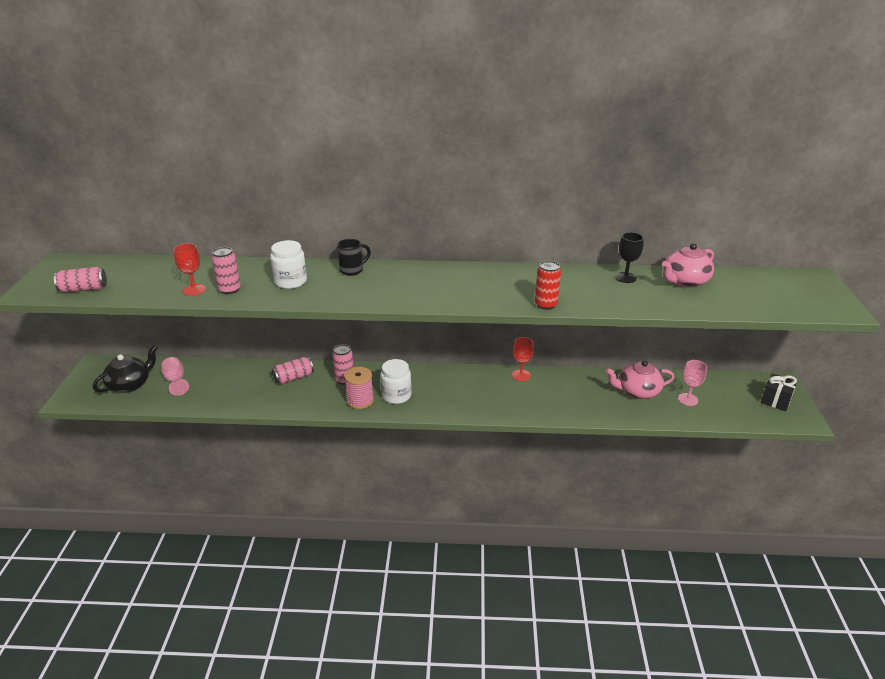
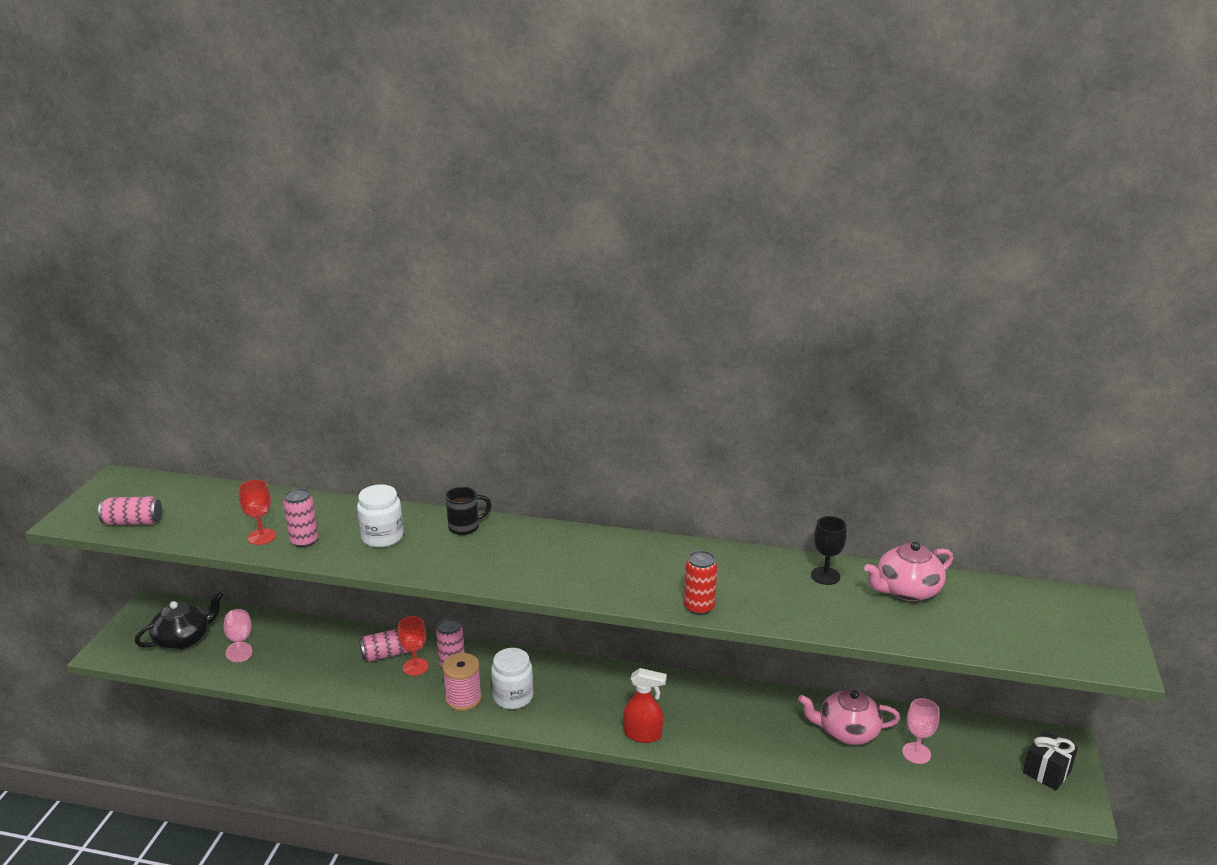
camera: 10 degrees right, 5 degrees down
red goblet [512,337,534,381] -> red goblet moved to [398,616,429,676]
none -> red spray bottle [623,668,667,743]

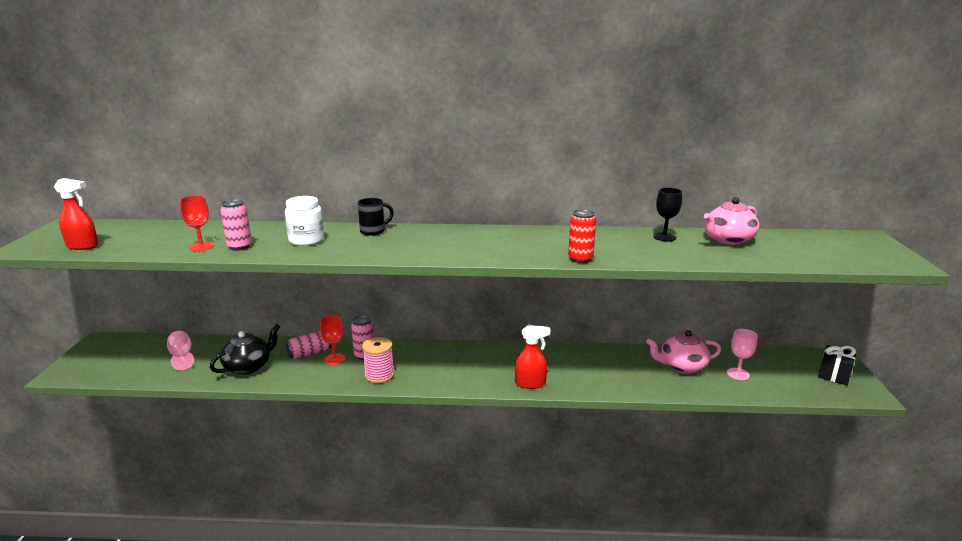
camera: 10 degrees left, 5 degrees down
pink can [98,496,162,525] -> red spray bottle [54,178,99,250]
black teapot [135,591,224,650] -> black teapot moved to [210,324,280,375]
white jar [491,648,533,709] -> none

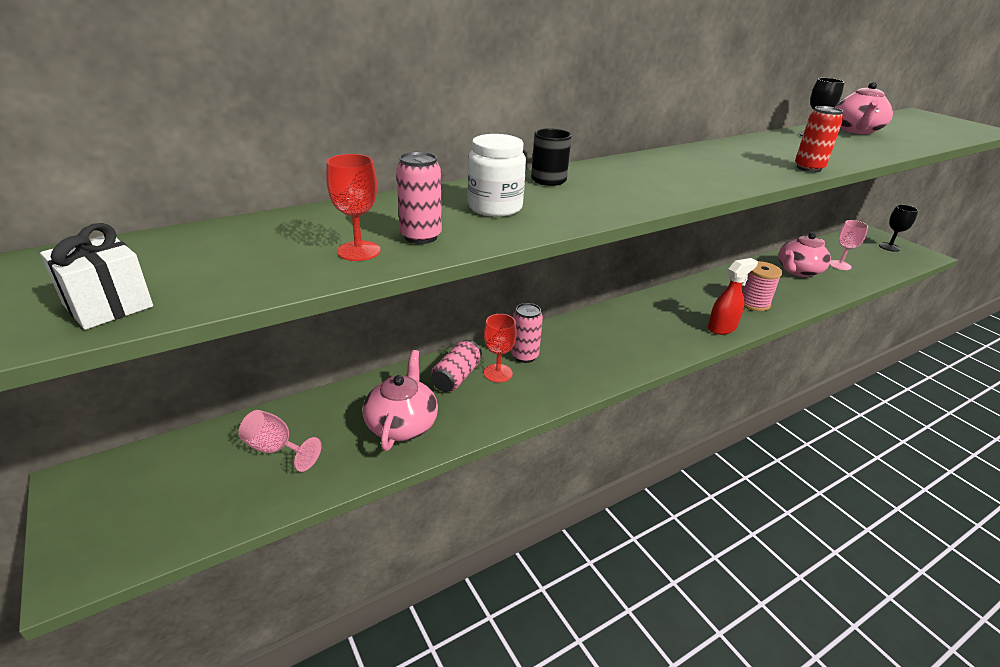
camera: 35 degrees left, 10 degrees up
red spray bottle [54,178,99,250] -> white gift [40,223,153,330]
black teapot [210,324,280,375] -> pink teapot [363,350,438,451]
pink spool [362,337,394,383] -> pink spool moved to [742,261,782,311]
black gift [818,345,856,386] -> black goblet [879,205,918,252]

